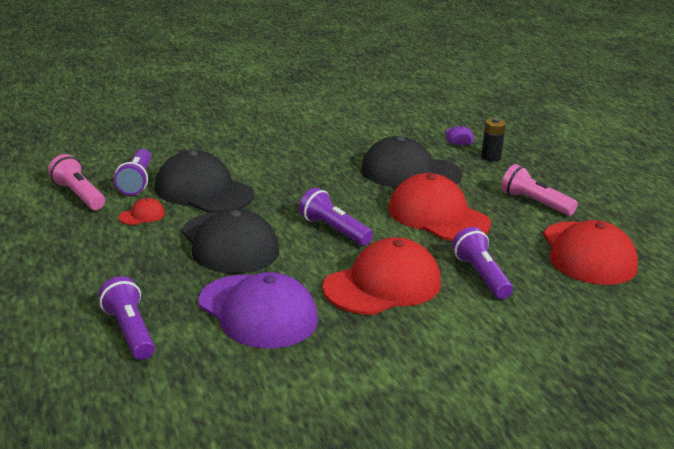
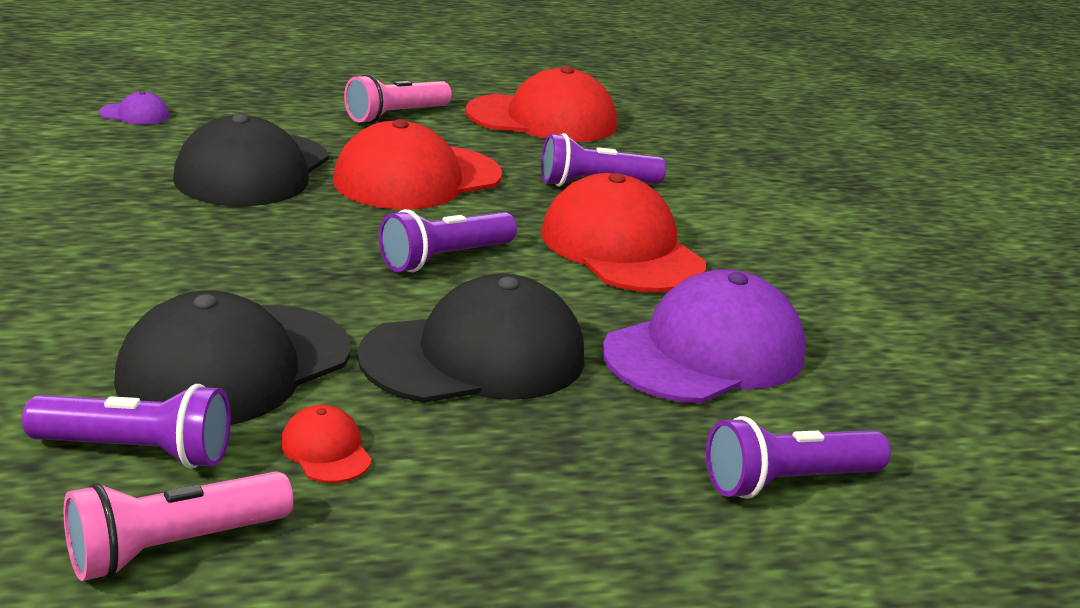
camera: 85 degrees left, 0 degrees up
black battery [481,118,506,161] -> none

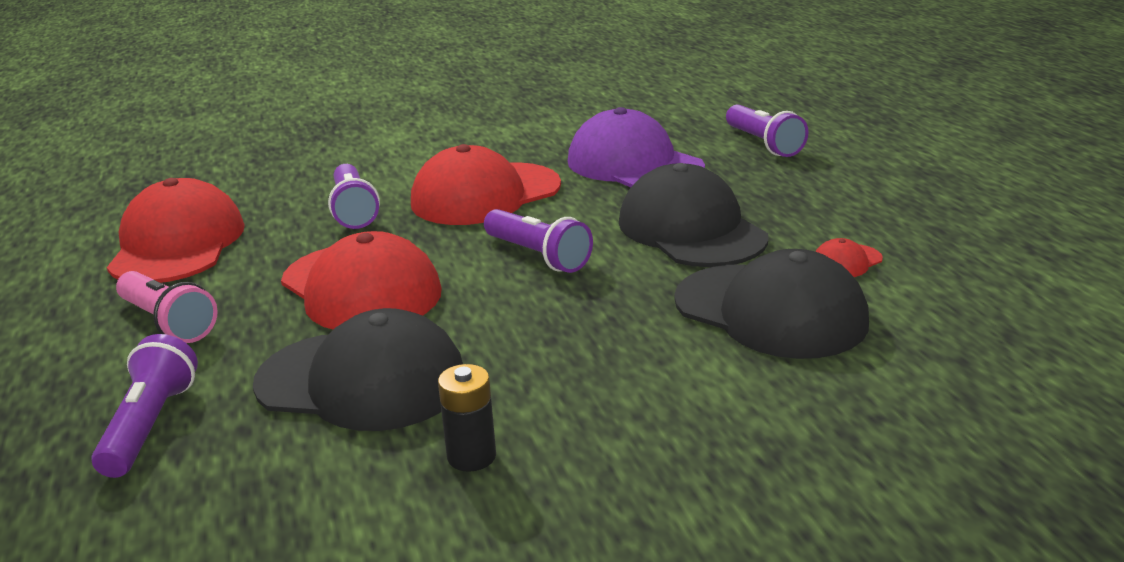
camera: 90 degrees left, 0 degrees up
purple flashlight [22,384,231,469] -> purple flashlight moved to [91,334,198,478]
pink flashlight [64,471,293,581] -> none
purple cap [99,91,170,125] -> none
none -> black battery [438,364,496,472]

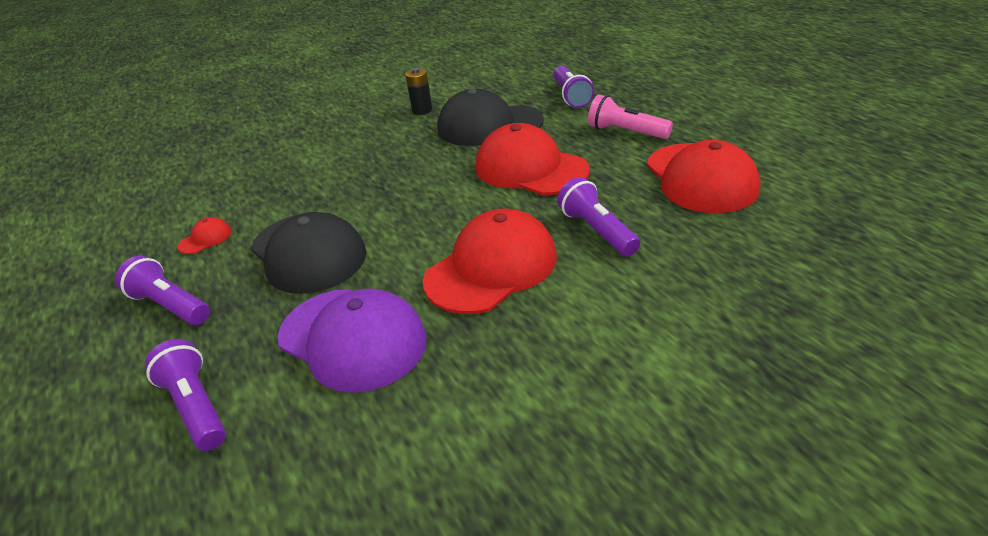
camera: 170 degrees right, 10 degrees up
purple flashlight [484,209,593,273] -> purple flashlight moved to [115,256,210,325]
black cap [674,249,869,359] -> none

